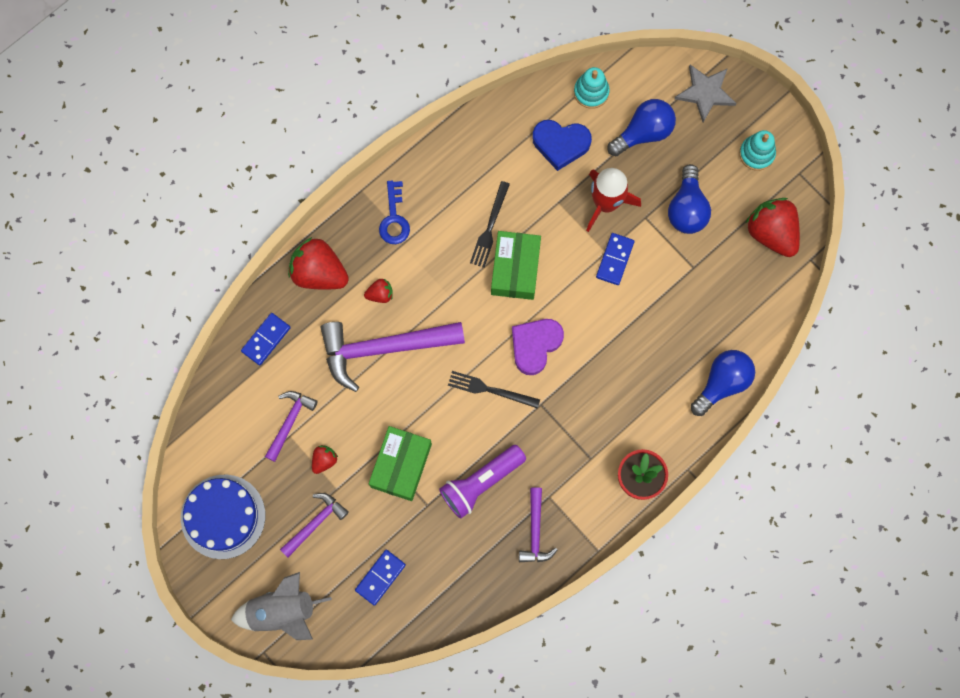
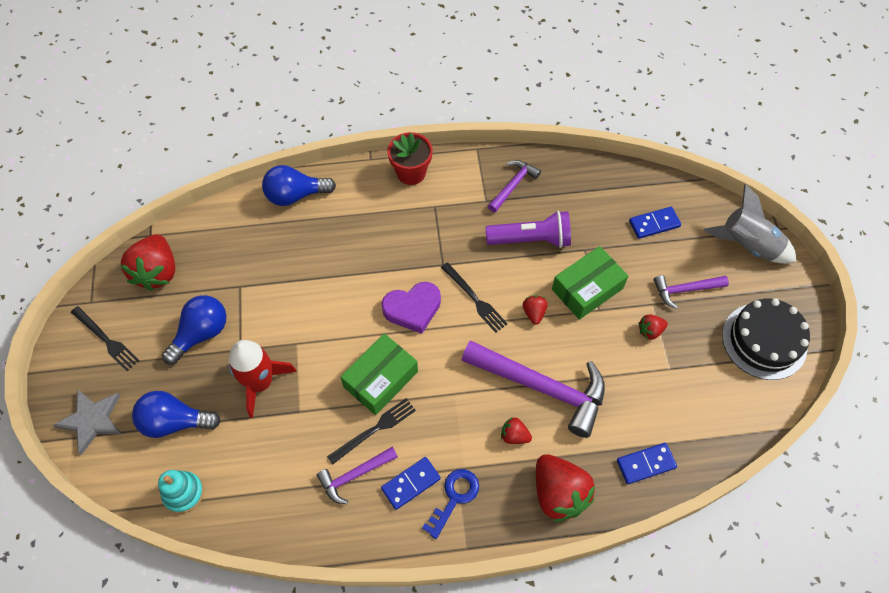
camera: 145 degrees left, 15 degrees down
blue cake [181,475,265,559] -> black cake [722,299,810,380]
purple hammer [265,391,318,462] -> purple hammer moved to [317,447,398,504]
blue heart [532,120,592,171] -> none
blue domino [596,233,634,285] -> blue domino moved to [381,457,441,510]
turquoise stacking toy [739,130,776,171] -> black fork [71,306,139,371]
none -> red strawberry [523,295,548,325]

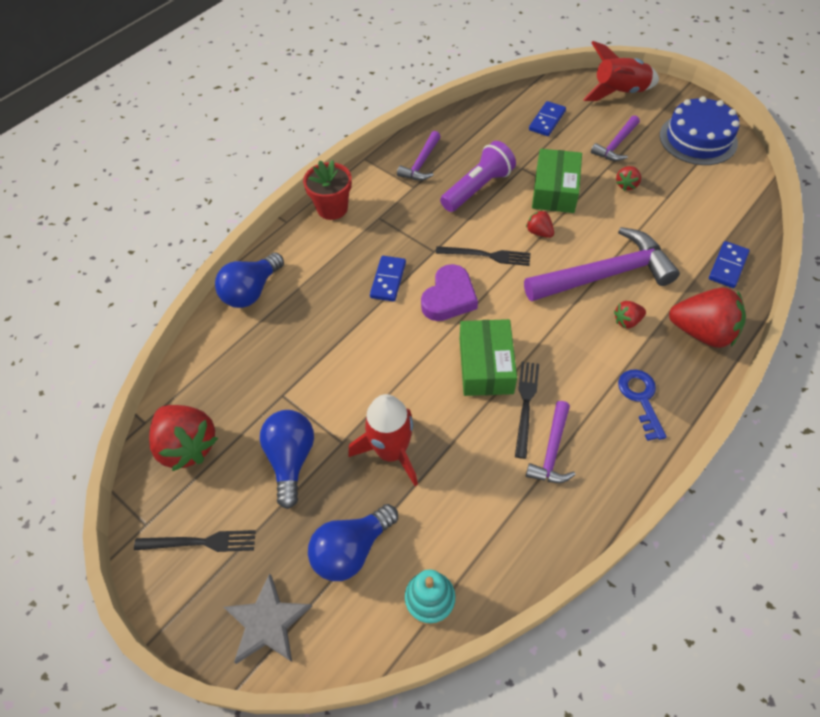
camera: 40 degrees left, 5 degrees down
blue domino [381,457,441,510] -> blue domino moved to [370,256,406,302]
purple hammer [488,160,541,213] -> purple hammer turned 150 degrees counterclockwise [397,131,441,180]
grey rocket [704,184,796,264] -> red rocket [583,41,659,101]
black cake [722,299,810,380] -> blue cake [660,96,739,165]

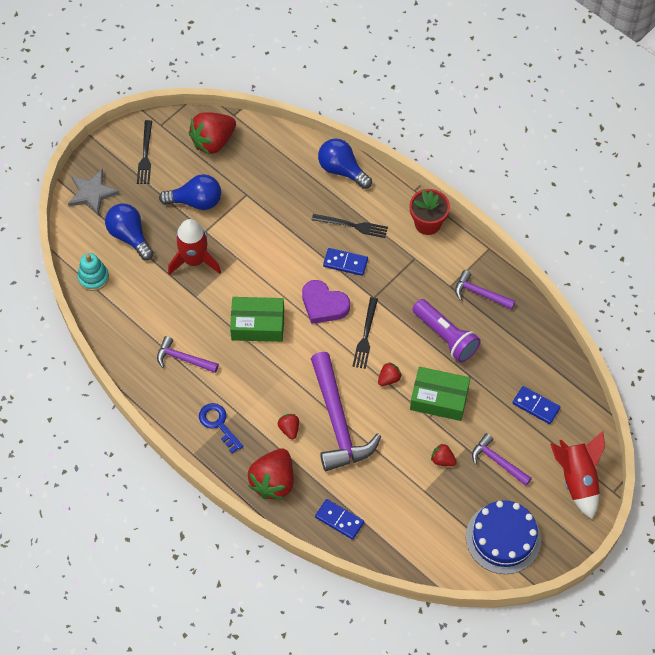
camera: 90 degrees right, 5 degrees up
black fork [515,362,539,459] -> black fork moved to [312,214,388,238]
blue key [618,369,666,441] -> blue key turned 120 degrees counterclockwise [199,403,243,453]

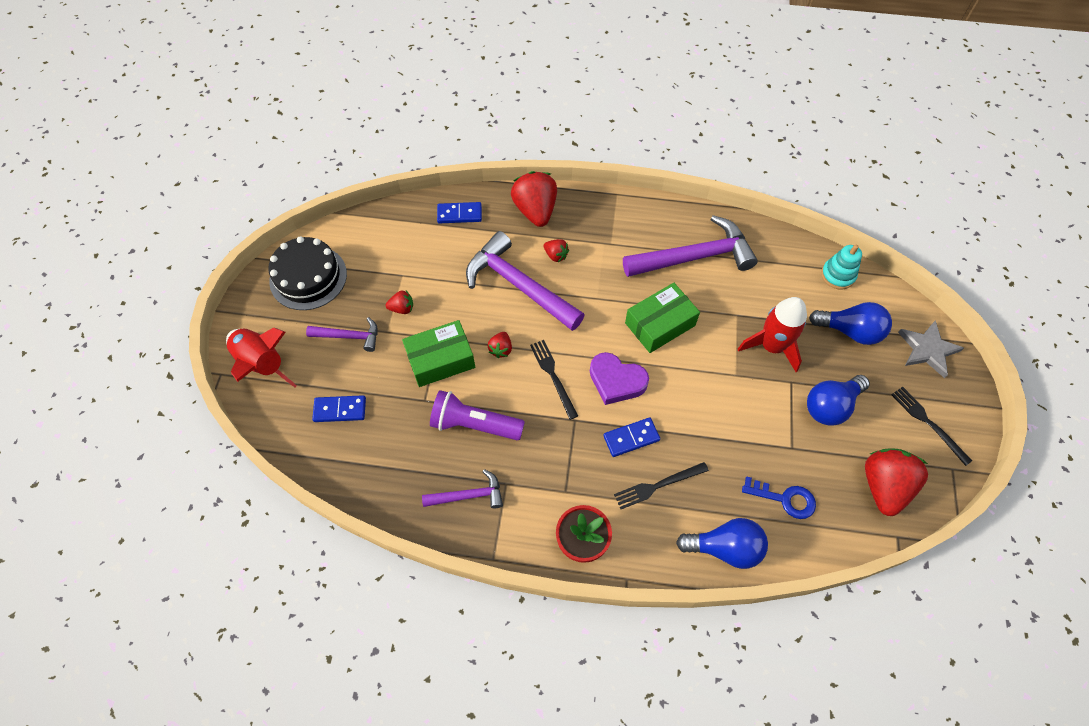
camera: 145 degrees right, 0 degrees up
purple hammer [157,336,219,373] -> purple hammer [623,215,758,277], size x1.92
blue key [199,403,243,453] -> blue key moved to [742,476,816,519]
purple heart [302,280,350,324] -> purple heart turned 150 degrees counterclockwise [590,352,649,405]
blue cake [466,500,541,574] -> black cake [268,236,347,310]

